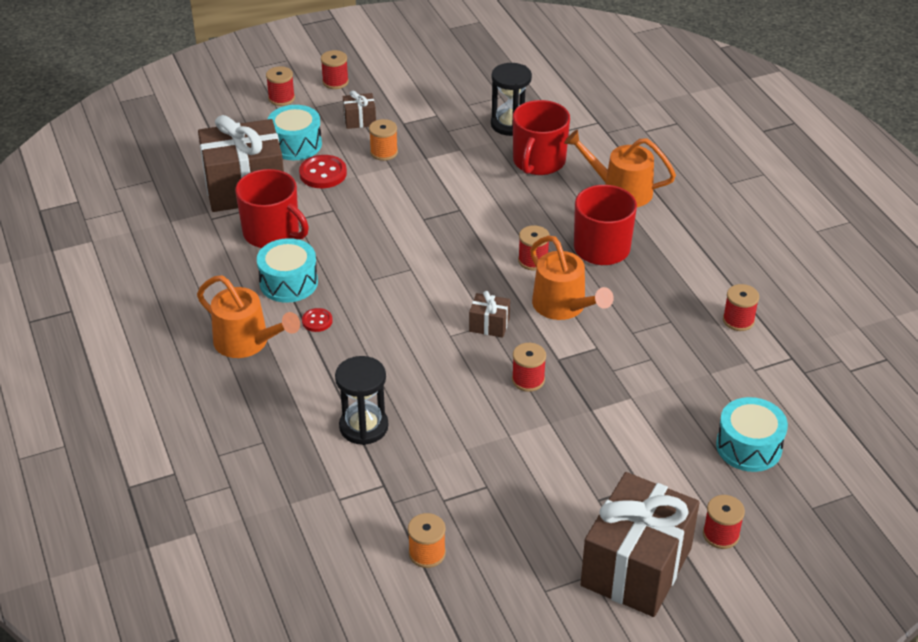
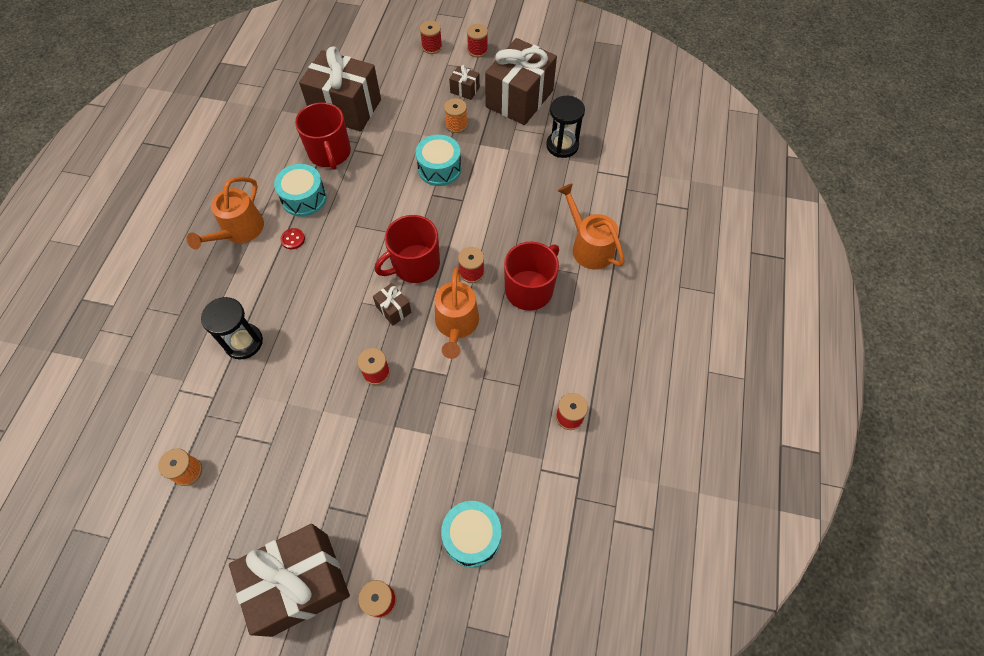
camera: 35 degrees right, 20 degrees up
orange watering can [197,275,300,358] -> orange watering can turned 45 degrees clockwise [187,177,264,249]
turquoise drum [267,105,322,160] -> turquoise drum moved to [416,134,461,186]
red button [299,155,347,188] -> none
red mug [513,100,570,175] -> red mug moved to [375,215,440,283]
none -> brown gift [485,38,557,125]

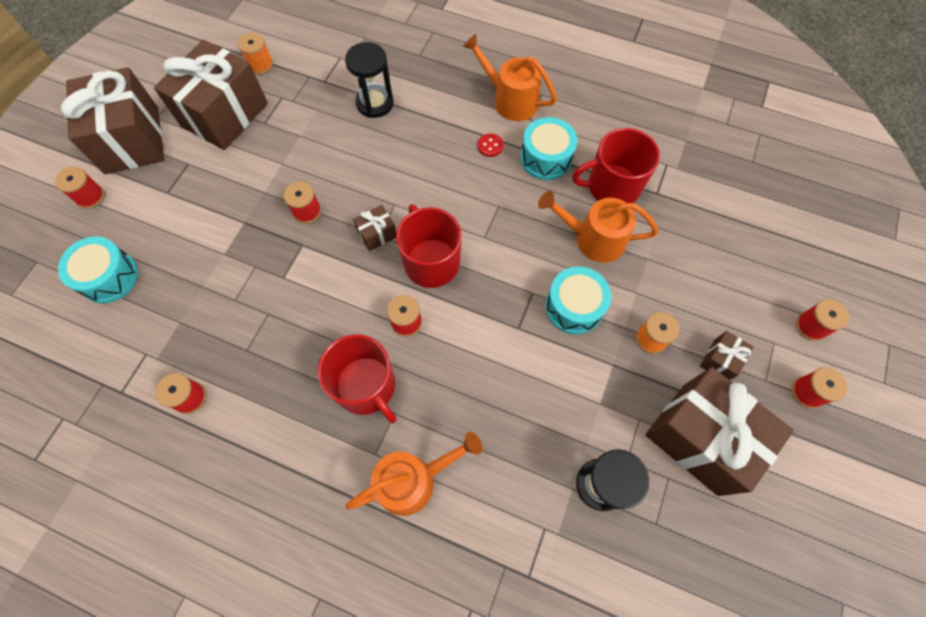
camera: 100 degrees right, 5 degrees up
brown gift [299,46,381,132] -> brown gift moved to [154,40,268,150]
orange watering can [435,267,479,359] -> orange watering can moved to [538,191,658,263]

